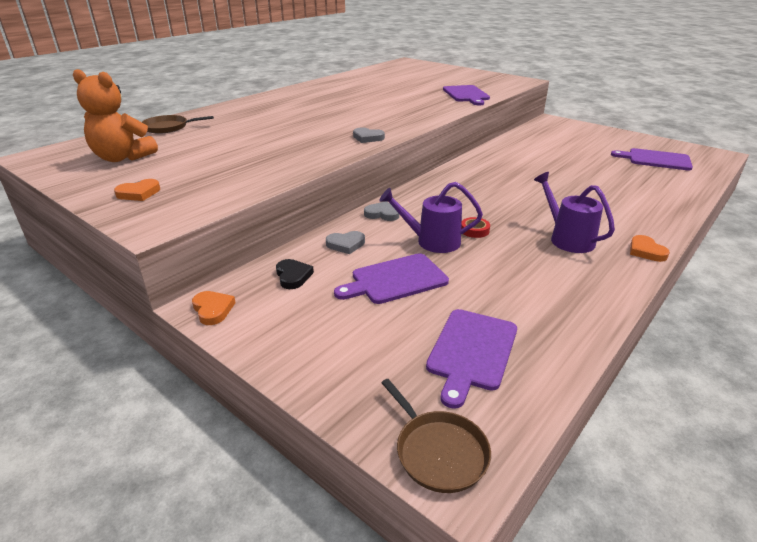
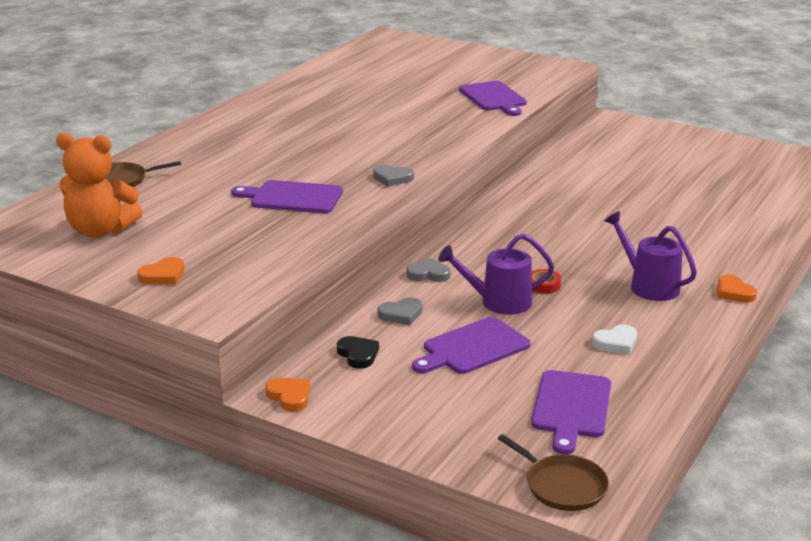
camera: 10 degrees left, 5 degrees down
purple cutting board [611,148,693,170] -> purple cutting board moved to [231,180,343,213]
none -> white heart [592,325,637,354]

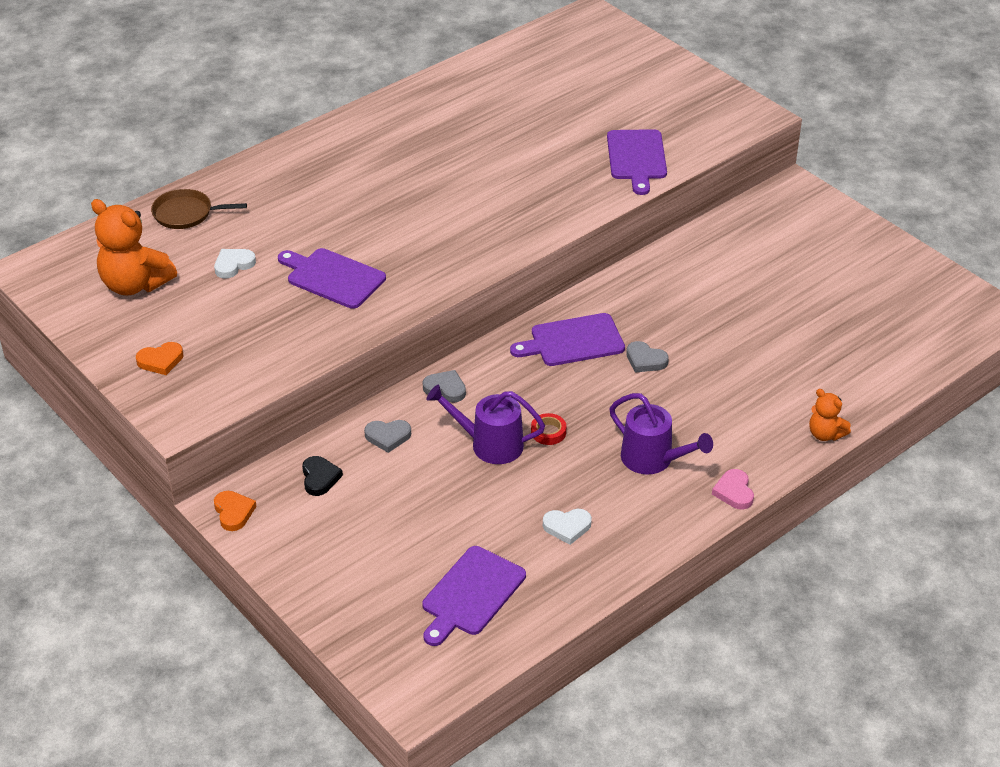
camera: 20 degrees right, 15 degrees up
grey heart [373,165,414,187] -> grey heart moved to [626,341,669,373]
purple cutting board [412,317,531,374] -> purple cutting board moved to [510,313,625,366]
brown pan [498,434,609,511] -> none
purple watering can [604,211,697,301] -> purple watering can turned 150 degrees clockwise [609,393,713,474]
orange heart [717,275,757,303] -> pink heart [712,469,754,510]
none -> white heart [214,249,256,279]
none -> orange teddy bear [809,389,851,441]

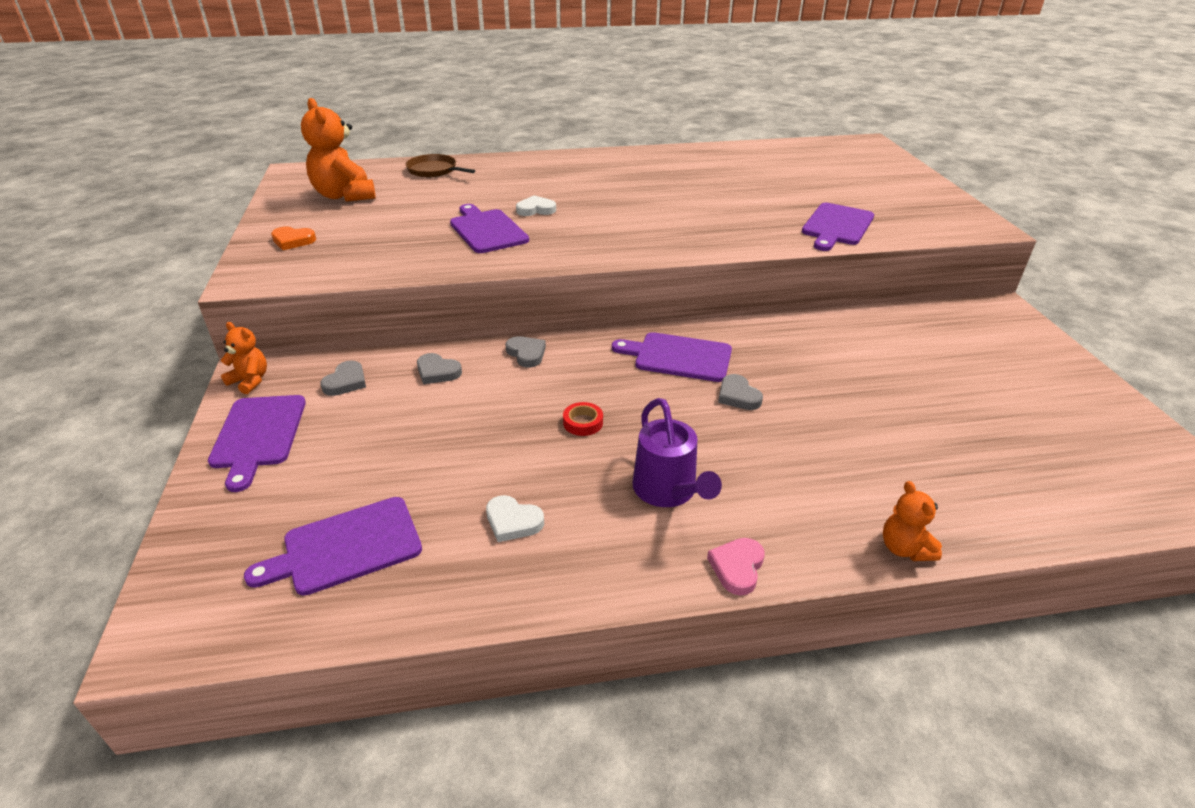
camera: 30 degrees right, 5 degrees down
white heart [214,249,256,279] -> white heart moved to [516,195,556,216]
orange heart [214,491,257,531] -> orange teddy bear [221,322,267,394]
black heart [302,456,343,496] -> grey heart [320,360,366,396]
purple watering can [427,384,545,464] -> none
none -> purple cutting board [208,395,306,492]

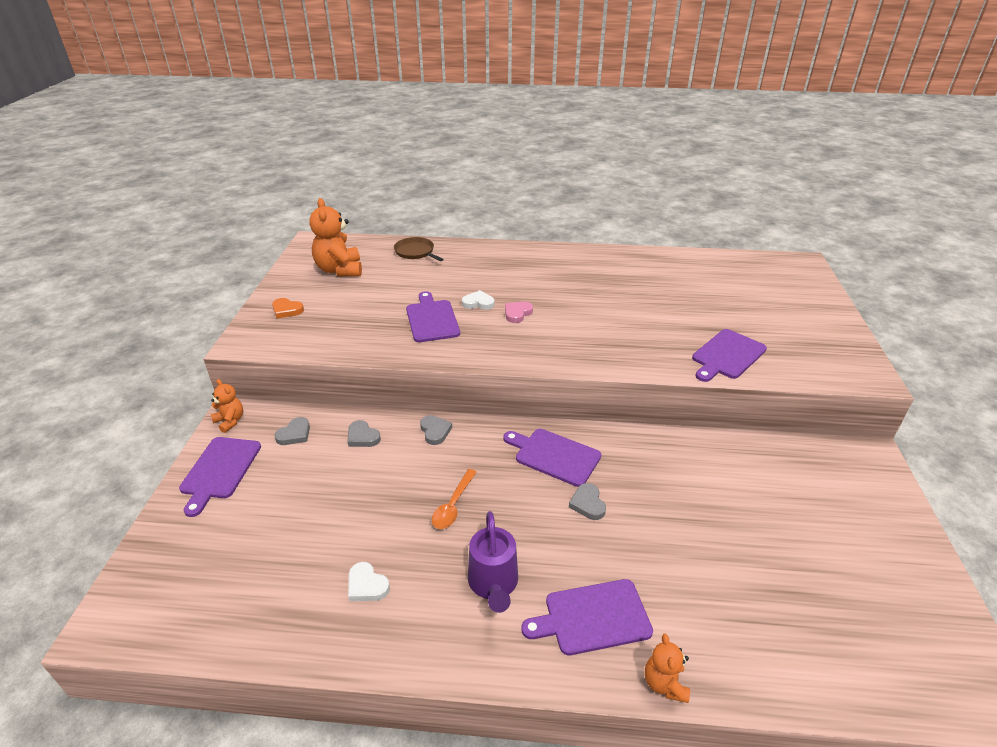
camera: 15 degrees right, 0 degrees up
purple cutting board [244,497,422,596] -> purple cutting board moved to [521,579,653,655]
red tape [563,402,603,436] -> orange spoon [432,469,477,529]
pink heart [707,538,765,596] -> pink heart moved to [505,302,533,323]

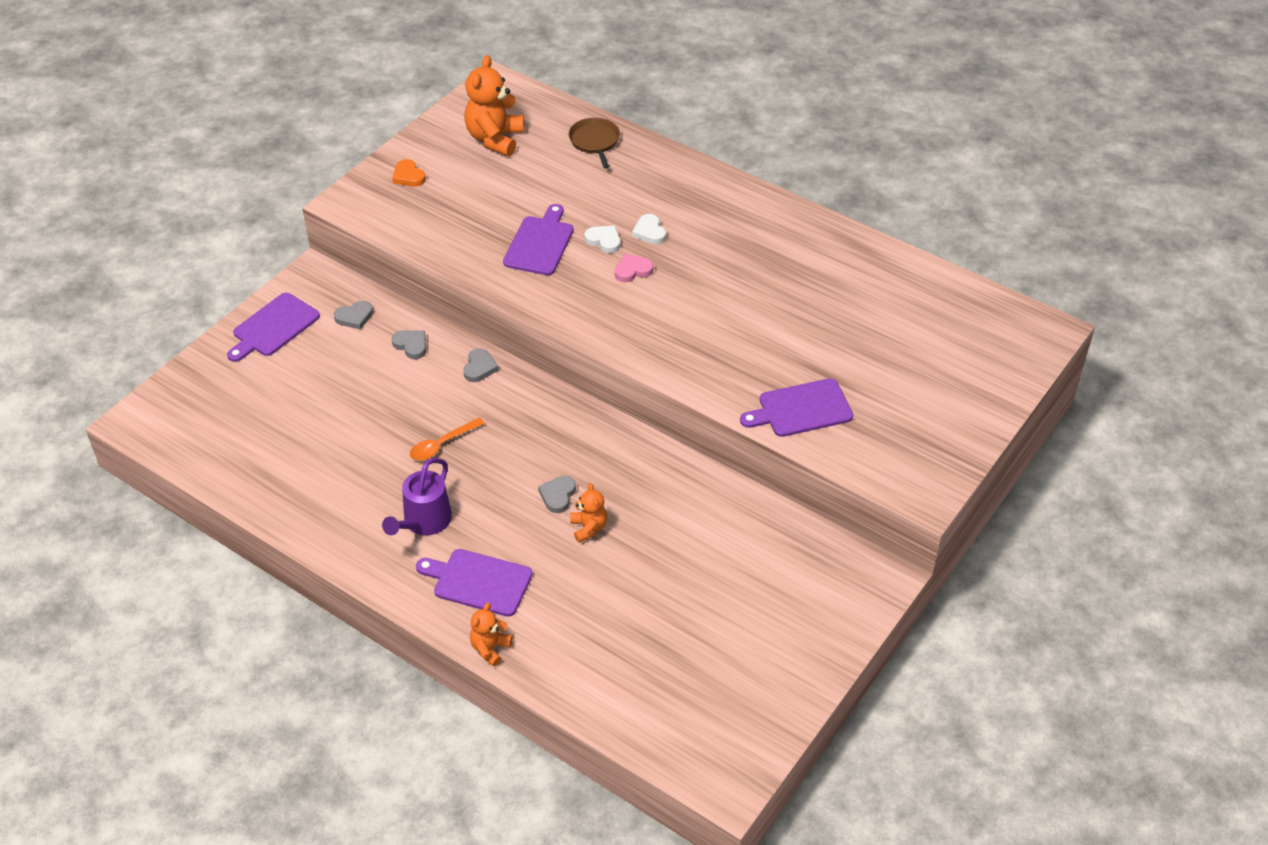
camera: 30 degrees right, 10 degrees up
orange teddy bear [211,379,243,433] -> orange teddy bear moved to [570,483,607,543]
grey heart [347,420,381,447] -> grey heart turned 150 degrees clockwise [392,330,426,359]
white heart [348,562,390,601] -> white heart moved to [632,214,666,244]
purple cutting board [503,429,601,487] -> none

